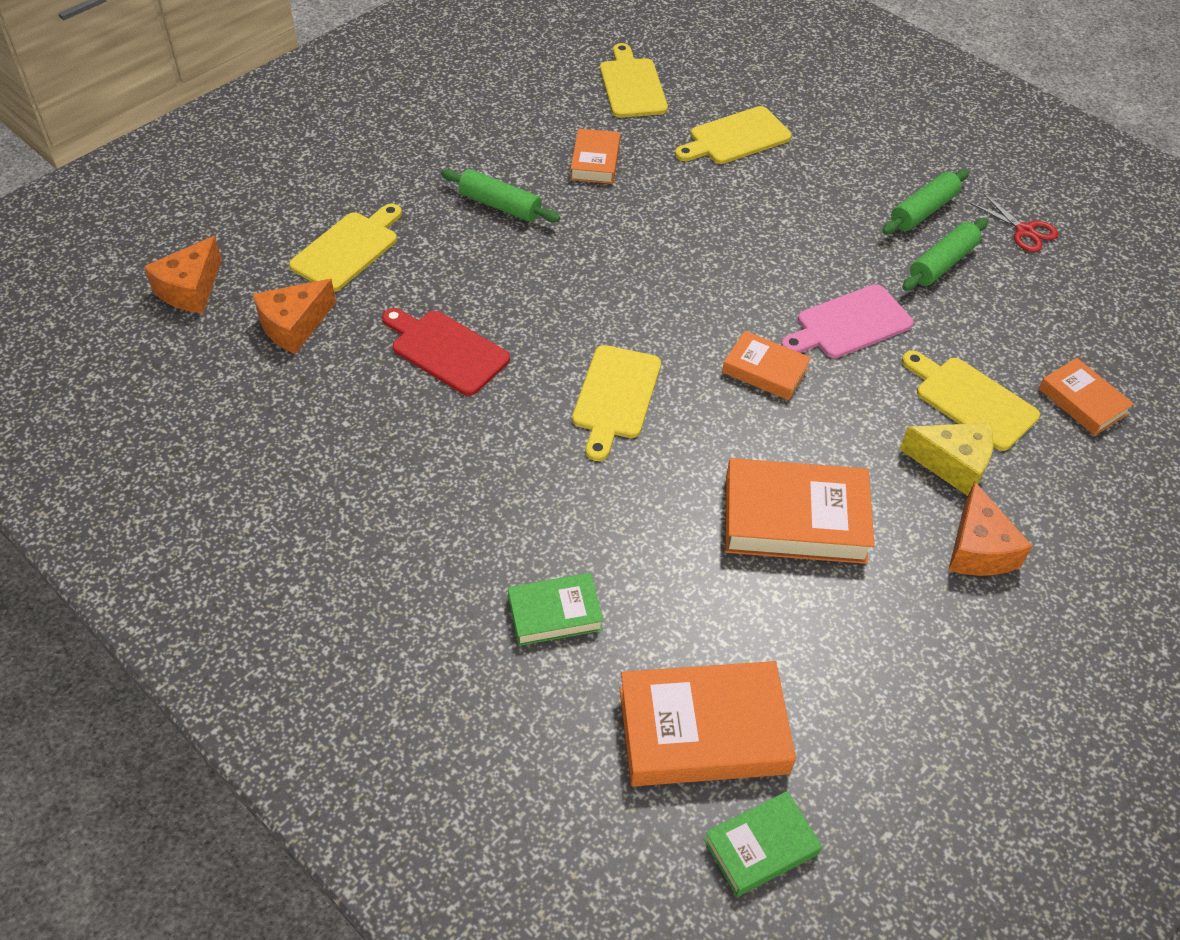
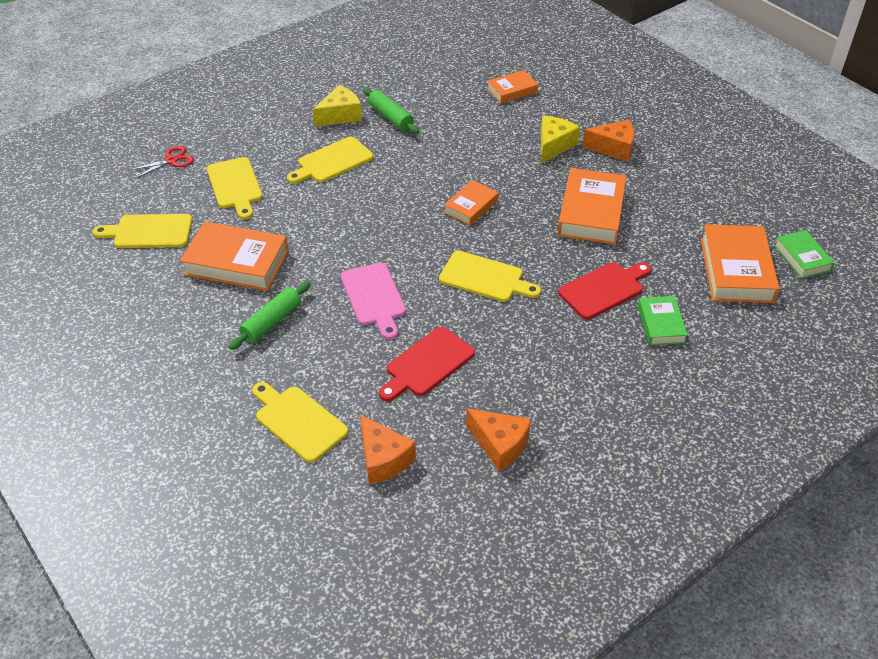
camera: 80 degrees left, 5 degrees down
orange cheese [144,236,222,313] -> orange cheese moved to [466,408,531,472]
orange book [570,128,620,184] -> orange book [180,221,288,291], size x1.74
pink cutting board [781,284,913,358] -> pink cutting board moved to [341,263,406,340]
green rolling pin [882,169,969,234] -> yellow cheese [313,85,362,127]
yellow cutting board [902,350,1040,451] -> yellow cutting board moved to [287,137,373,184]
red scissors [970,193,1059,252] -> red scissors moved to [128,146,194,179]
none -> red cutting board [558,262,651,319]

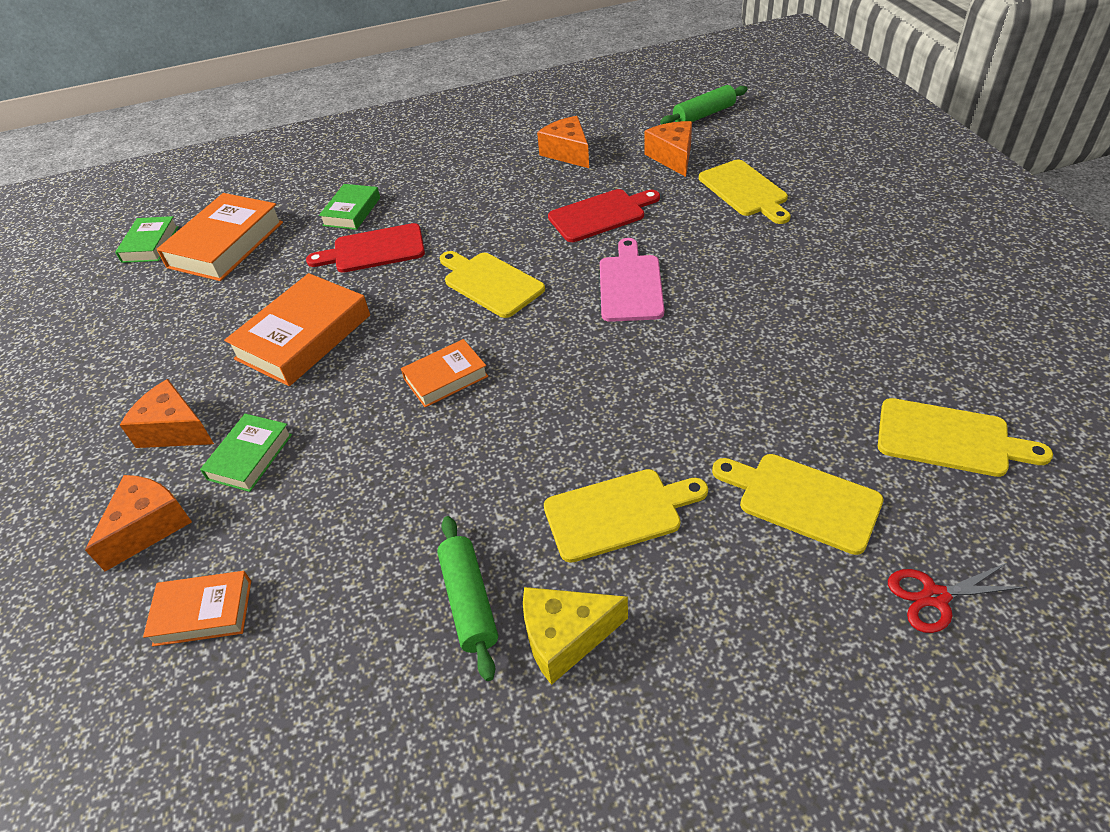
camera: 155 degrees left, 0 degrees up
orange book [180,221,288,291] -> none
yellow cutting board [207,157,262,219] -> yellow cutting board turned 60 degrees counterclockwise [712,454,883,555]
green rolling pin [229,282,311,350] -> green rolling pin moved to [660,85,748,124]
yellow cheese [541,116,580,163] -> green book [200,414,292,492]
none -> orange cheese [85,475,192,571]

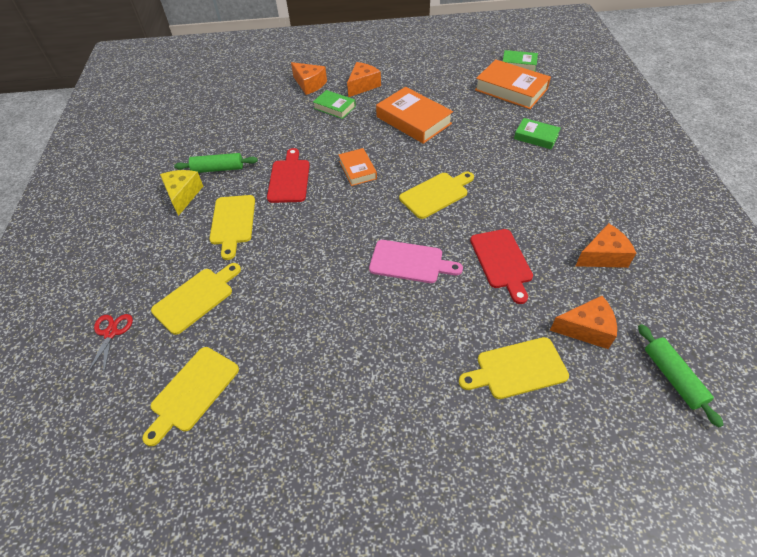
camera: 100 degrees right, 5 degrees up
orange book [143,571,251,647] -> none
red cutting board [306,223,425,273] -> red cutting board moved to [267,148,310,203]

